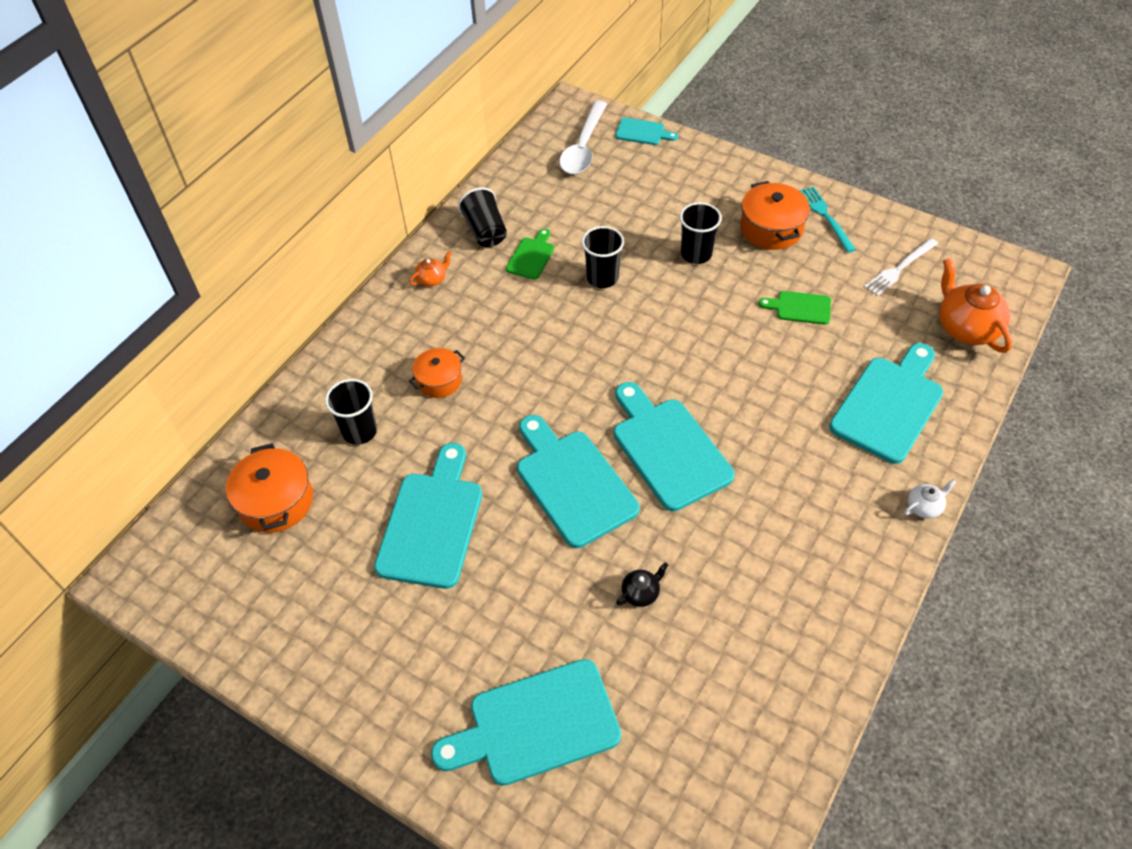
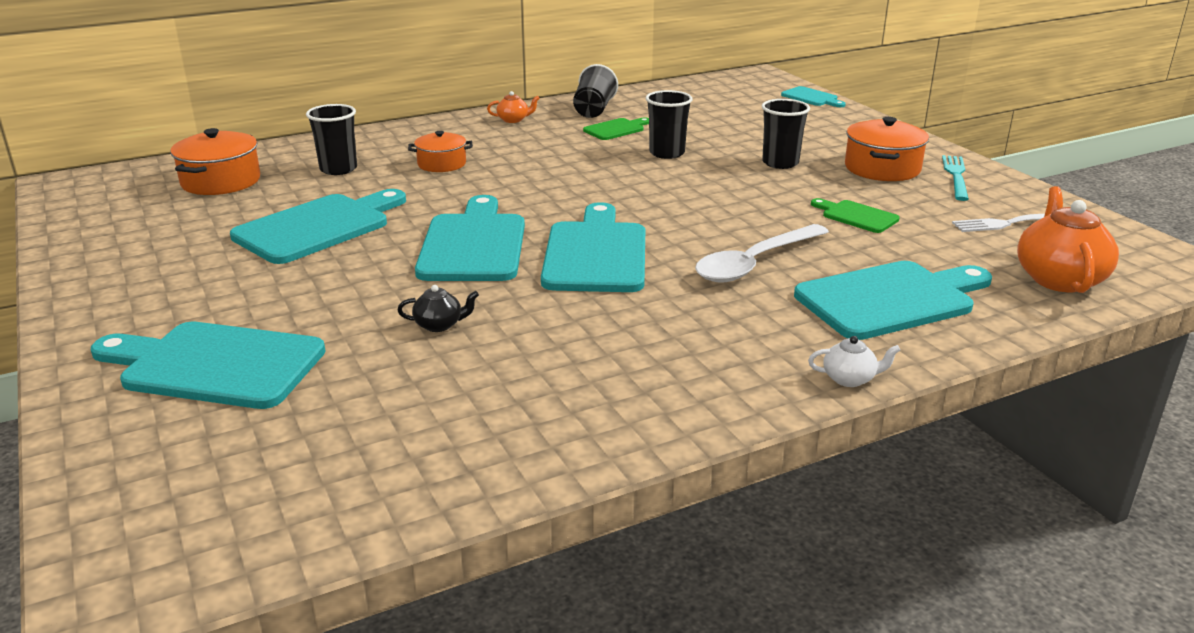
camera: 30 degrees right, 25 degrees down
white spoon [559,101,607,174] -> white spoon moved to [695,224,829,283]

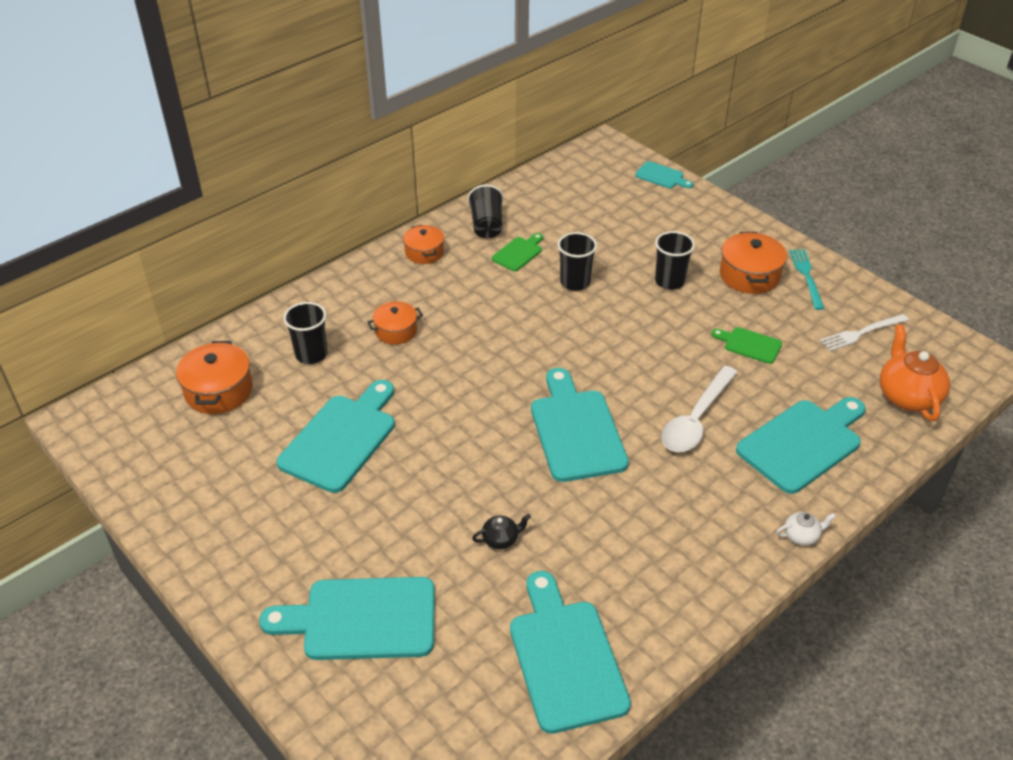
camera: 15 degrees left, 15 degrees up
turquoise cutting board [415,195,525,281] -> turquoise cutting board moved to [510,571,631,734]
orange teapot [487,91,540,123] -> orange pot [403,225,444,264]

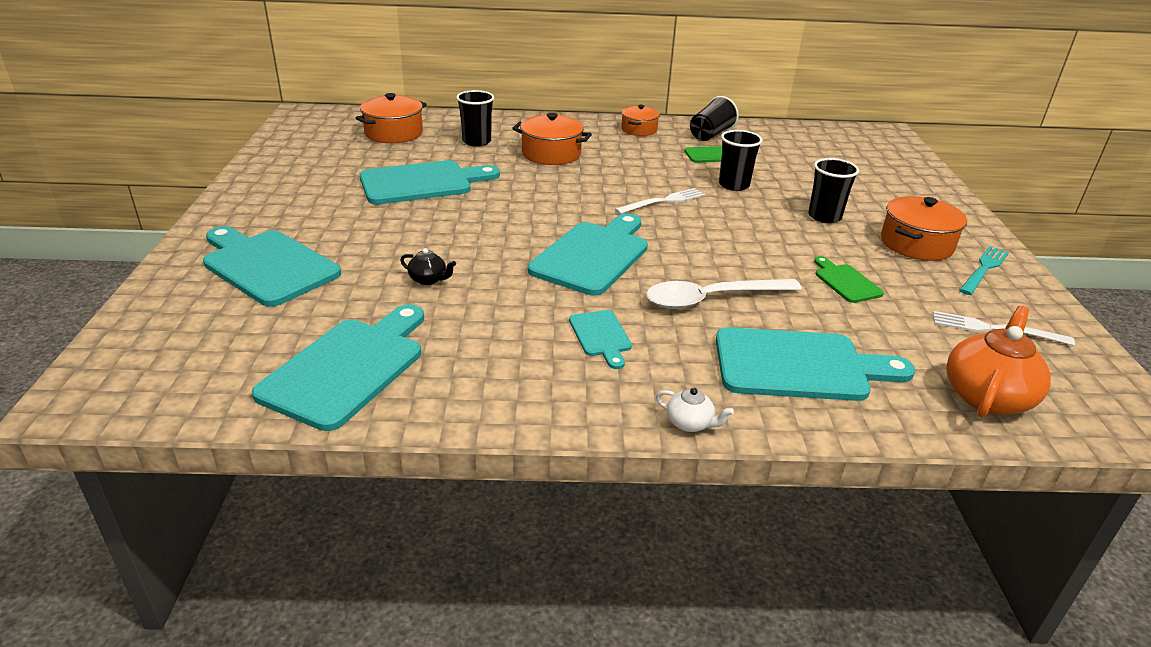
camera: 40 degrees right, 10 degrees down
orange pot [367,301,423,345] -> orange pot [512,113,592,165], size x1.52
turquoise cutting board [635,161,693,188] -> turquoise cutting board moved to [569,310,632,369]
none -> white fork [615,188,705,214]

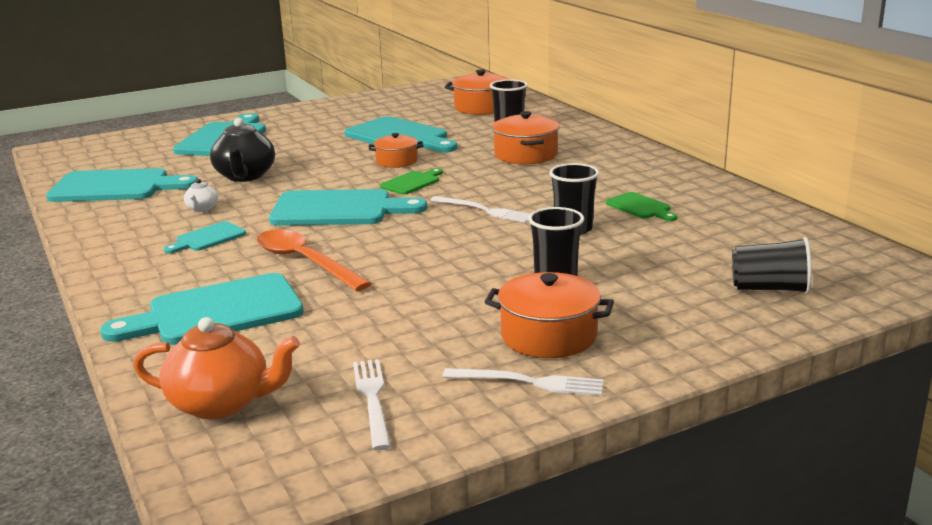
camera: 65 degrees right, 10 degrees down
black teapot [400,248,456,285] -> black teapot [210,118,275,182], size x2.05
orange pot [621,105,660,136] -> orange pot moved to [369,133,423,168]
white spoon [646,279,802,309] -> orange spoon [257,229,372,291]
white teapot [656,388,734,432] -> white teapot moved to [184,179,218,212]
black cup [690,96,739,141] -> black cup moved to [732,237,812,294]
turquoise cutting board [716,327,915,401] -> turquoise cutting board turned 90 degrees clockwise [100,273,304,345]
green cutting board [814,256,884,303] -> green cutting board moved to [380,168,443,195]
turquoise fork [959,246,1009,295] -> white fork [442,368,604,396]

